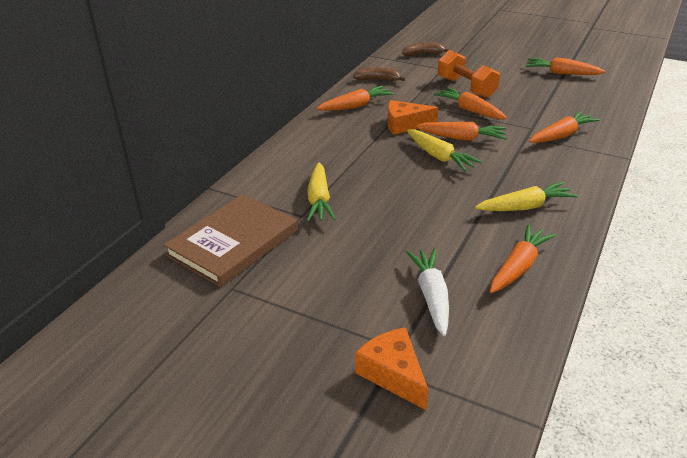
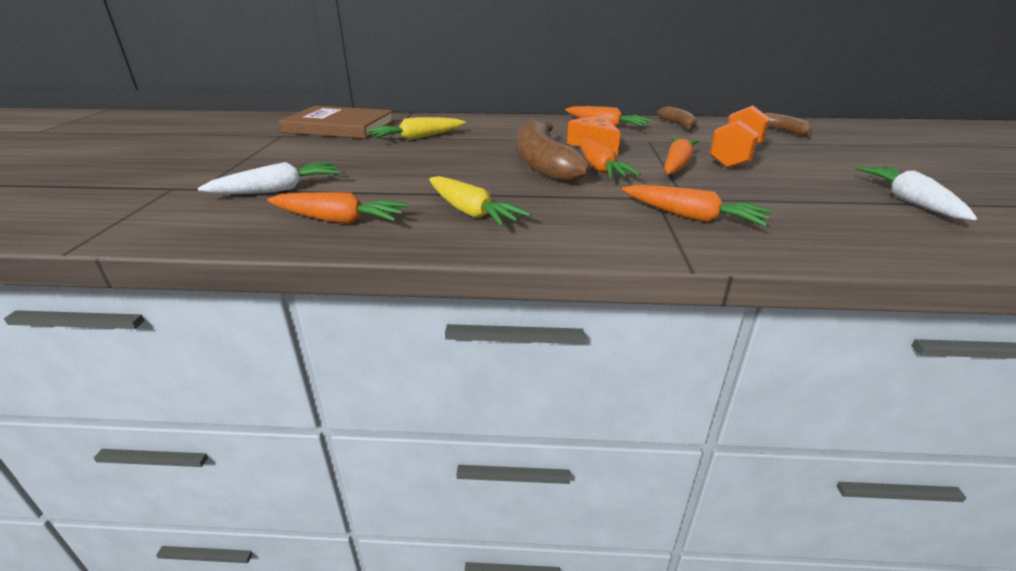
camera: 65 degrees right, 5 degrees down
orange cheese [355,327,428,411] -> none
yellow carrot [407,129,482,171] -> brown banana [517,119,590,183]
orange carrot [526,57,606,75] -> white carrot [856,166,977,220]

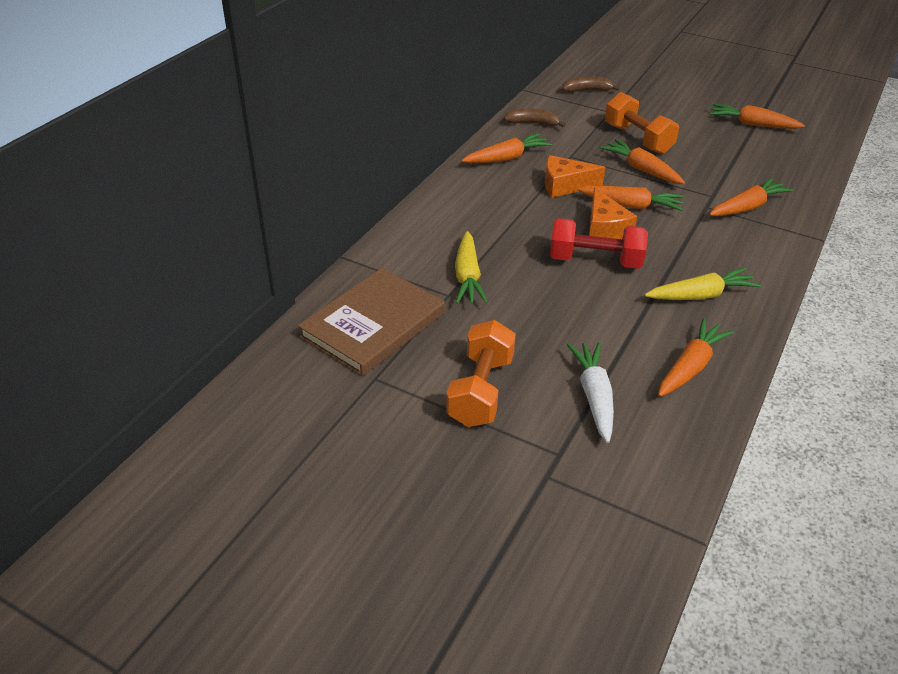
camera: 65 degrees left, 10 degrees up
brown banana [517,119,590,183] -> orange cheese [589,188,637,239]
white carrot [856,166,977,220] -> orange carrot [710,103,805,129]
none -> orange dumbbell [446,320,516,427]
none -> red dumbbell [550,218,648,269]

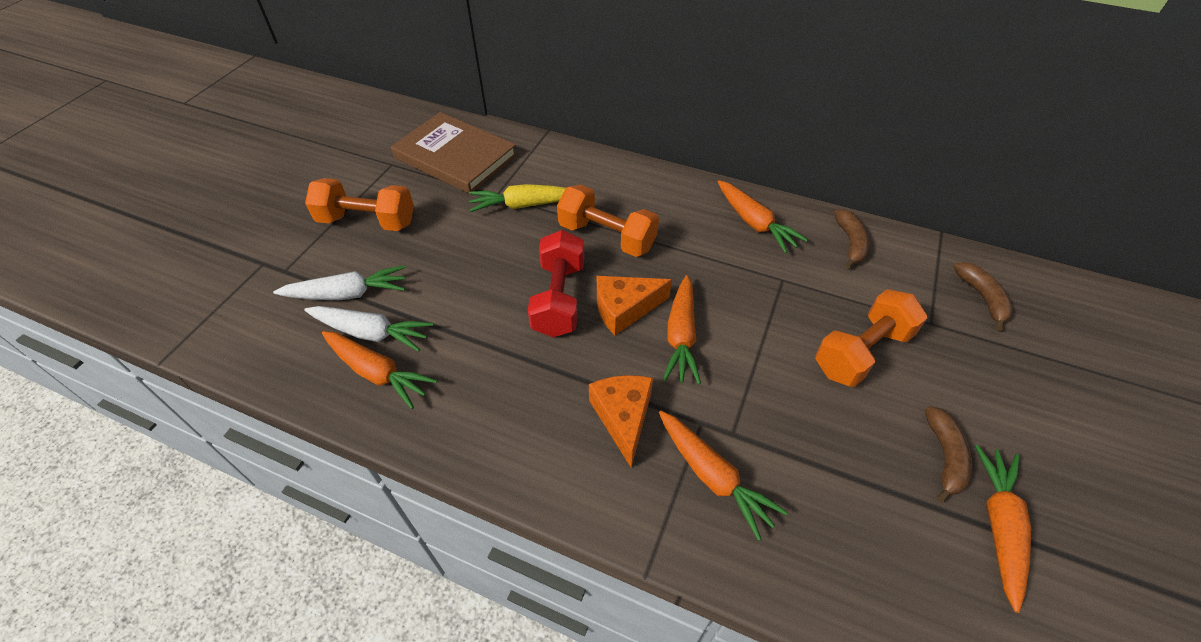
camera: 85 degrees right, 10 degrees up
orange cheese [545,155,606,198] -> orange cheese moved to [589,375,653,468]
orange carrot [600,139,685,184] -> none
yellow carrot [645,268,761,300] -> none
none -> white carrot [304,306,433,352]
none -> orange dumbbell [557,185,659,257]
none -> brown banana [925,406,972,503]

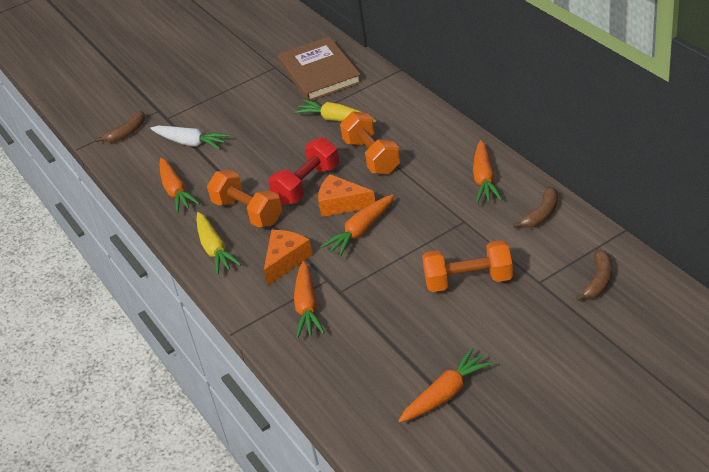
camera: 40 degrees right, 10 degrees down
white carrot [304,306,433,352] -> none
orange dumbbell [305,178,414,231] -> orange dumbbell moved to [207,170,282,228]
brown banana [925,406,972,503] -> brown banana moved to [96,110,145,142]
none -> yellow carrot [197,212,241,275]

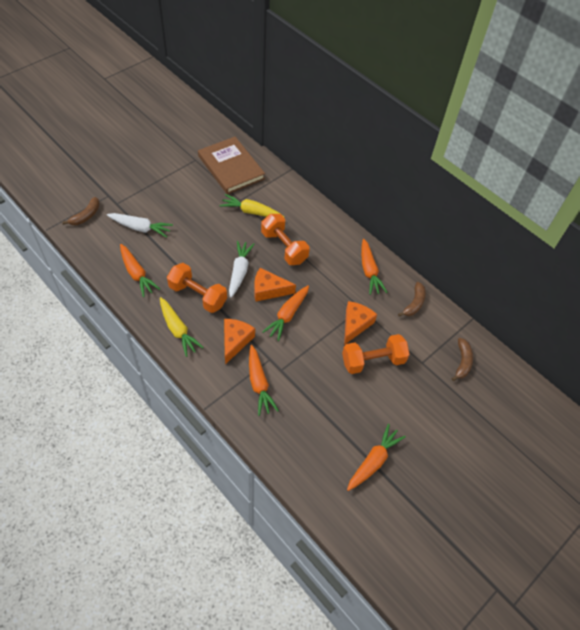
camera: 20 degrees left, 15 degrees up
red dumbbell [268,137,339,205] -> white carrot [229,241,254,298]
none -> orange cheese [344,301,377,345]

